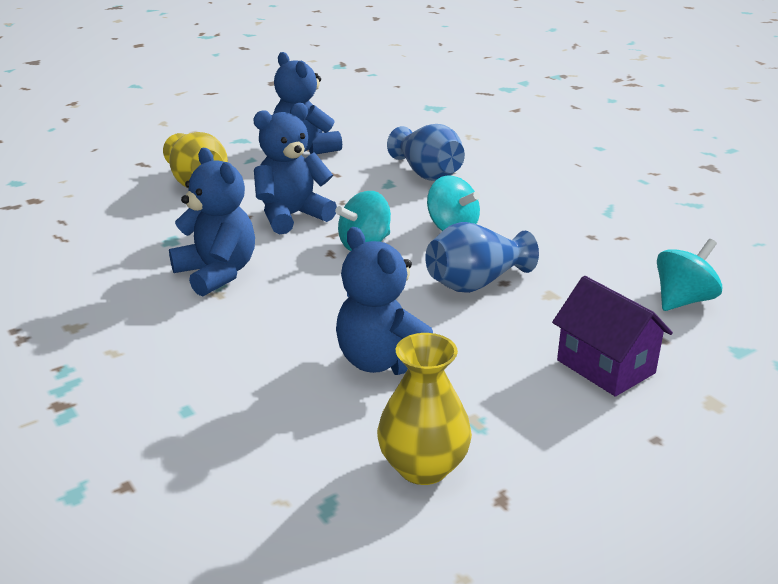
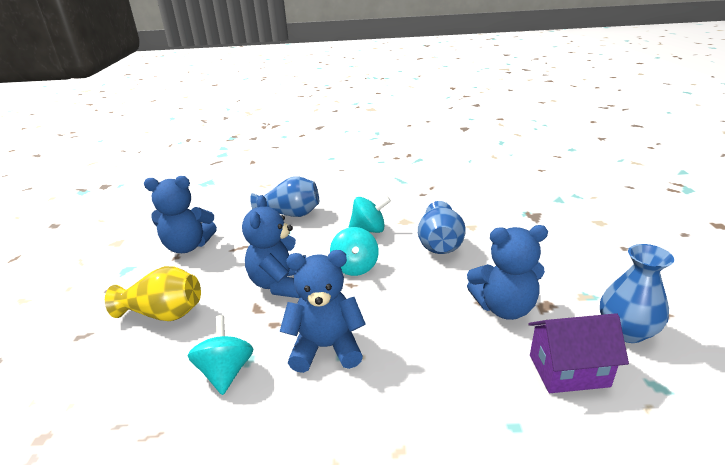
camera: 55 degrees left, 0 degrees up
yellow vase [377,333,472,485] -> blue vase [600,244,674,343]
purple house [552,276,673,396] -> purple house moved to [529,313,629,393]
turquoise spinning top [657,239,723,311] -> turquoise spinning top moved to [188,315,254,395]

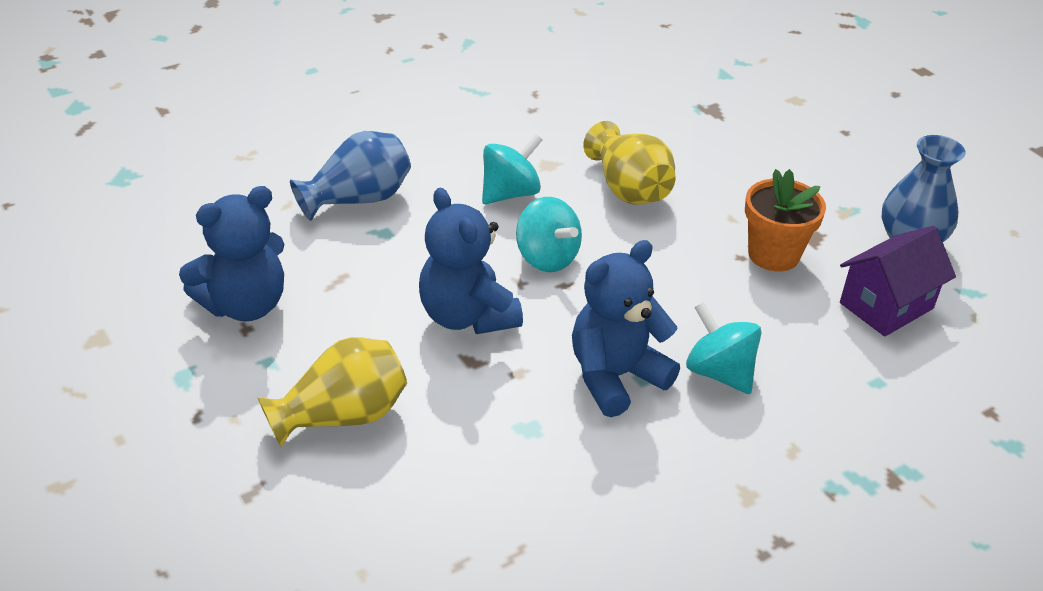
camera: 35 degrees left, 10 degrees up
turquoise spinning top [188,315,254,395] -> turquoise spinning top moved to [686,302,762,394]
blue vase [418,201,466,254] -> yellow vase [583,121,675,205]
blue teddy bear [467,225,548,320] -> orange flower pot [745,169,826,272]

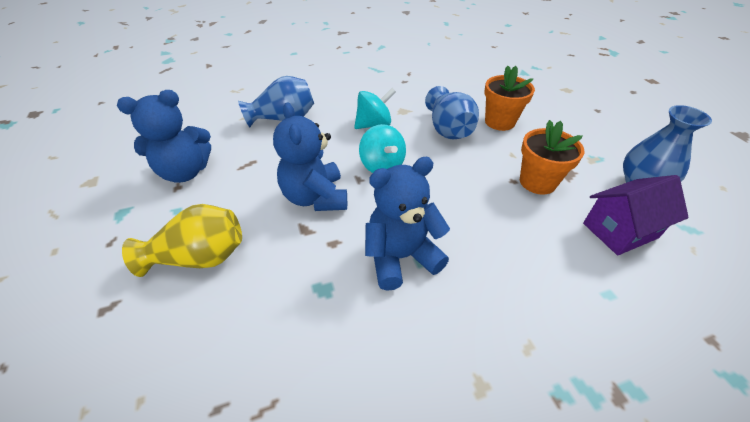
camera: 15 degrees right, 5 degrees up
yellow vase [583,121,675,205] -> blue vase [425,86,479,139]
turquoise spinning top [686,302,762,394] -> none
none -> orange flower pot [484,66,535,131]

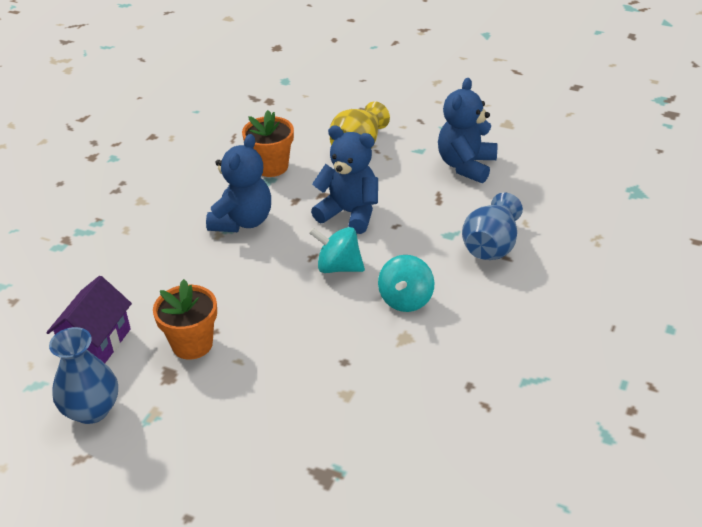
camera: 135 degrees right, 5 degrees down
blue vase [425,86,479,139] -> none
orange flower pot [484,66,535,131] -> orange flower pot moved to [242,110,294,177]

